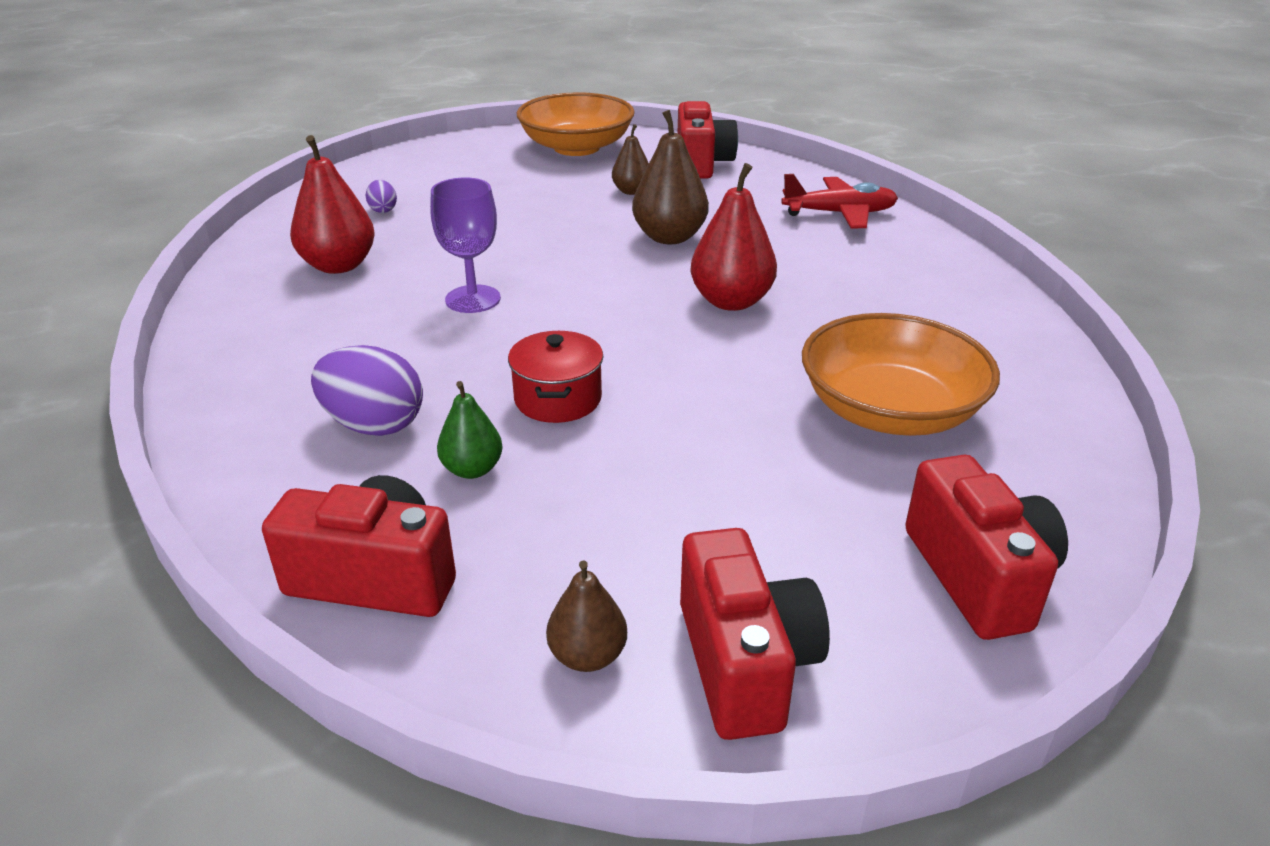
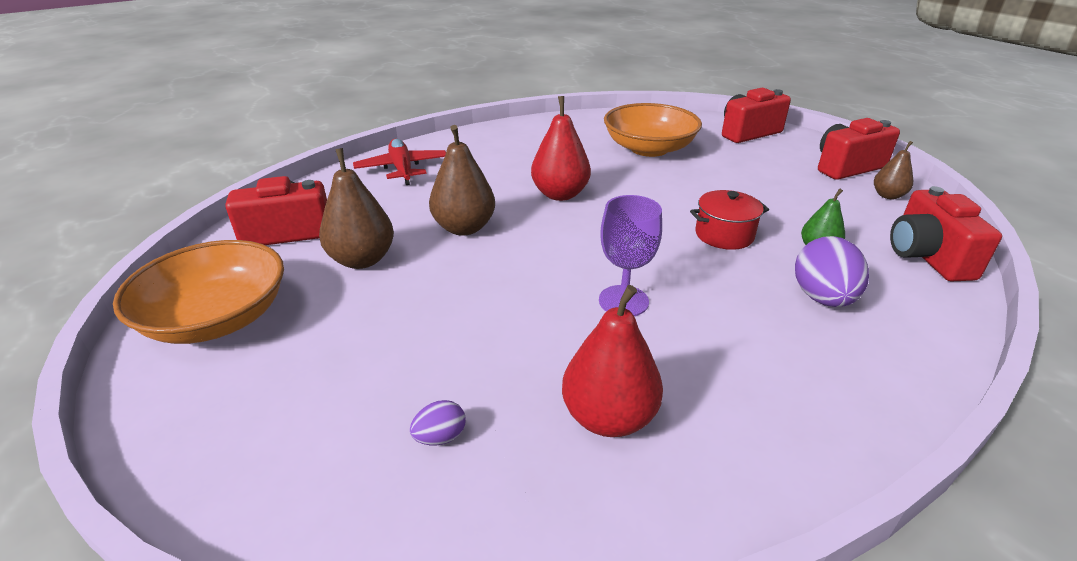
camera: 105 degrees left, 0 degrees up
brown pear [612,124,649,195] -> brown pear [319,148,394,269], size x1.71

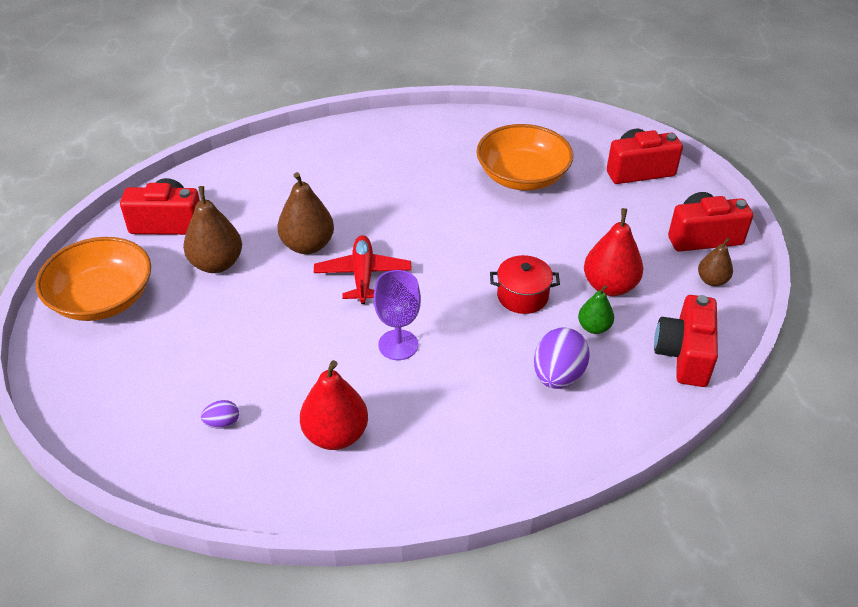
camera: 15 degrees right, 10 degrees up
red plane [353,139,446,185] -> red plane moved to [314,235,412,304]
red pear [531,96,591,201] -> red pear moved to [584,208,643,296]

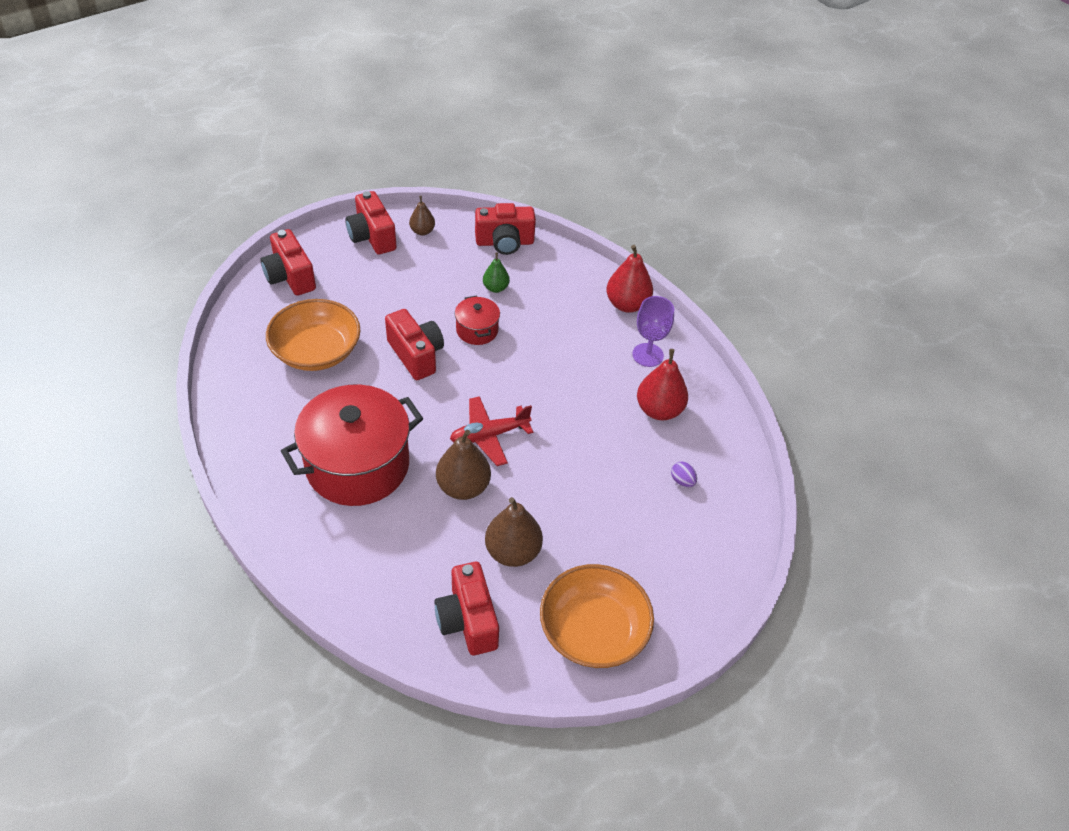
camera: 110 degrees left, 5 degrees up
purple goblet [374,270,421,360] -> purple goblet moved to [632,296,674,367]
purple egg [534,327,590,389] -> none
red pear [584,208,643,296] -> red pear moved to [606,245,653,313]
none -> red pot [281,385,423,506]
none -> red camera [385,309,444,380]

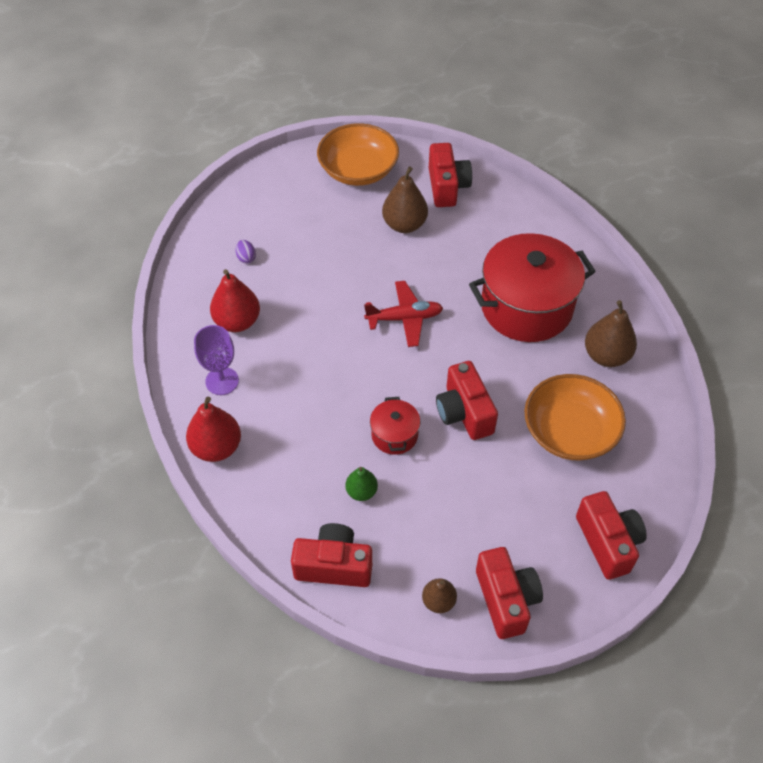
camera: 165 degrees left, 5 degrees up
brown pear [436,430,491,500] -> brown pear moved to [585,300,637,367]

